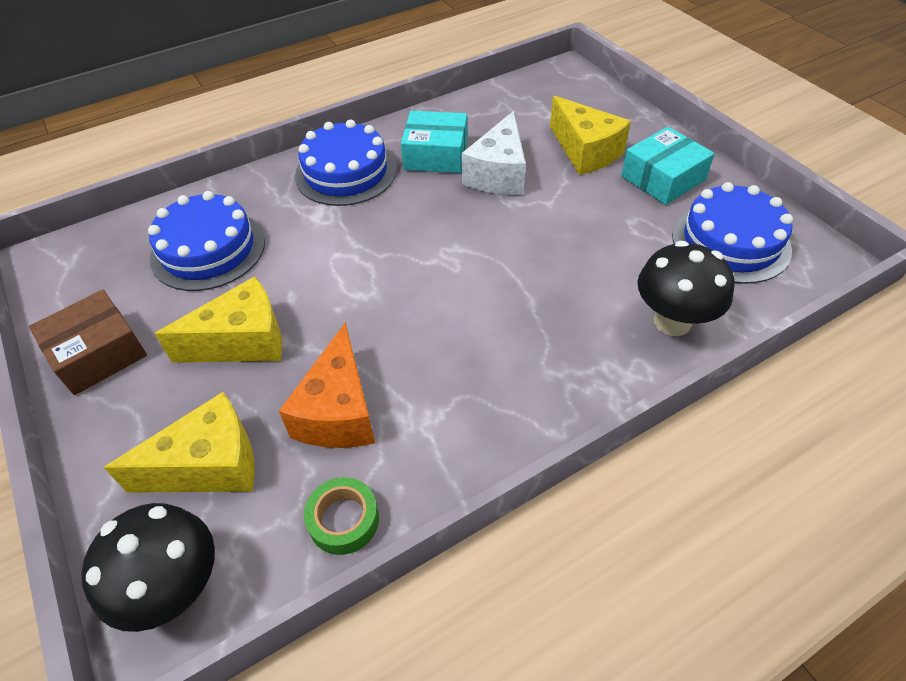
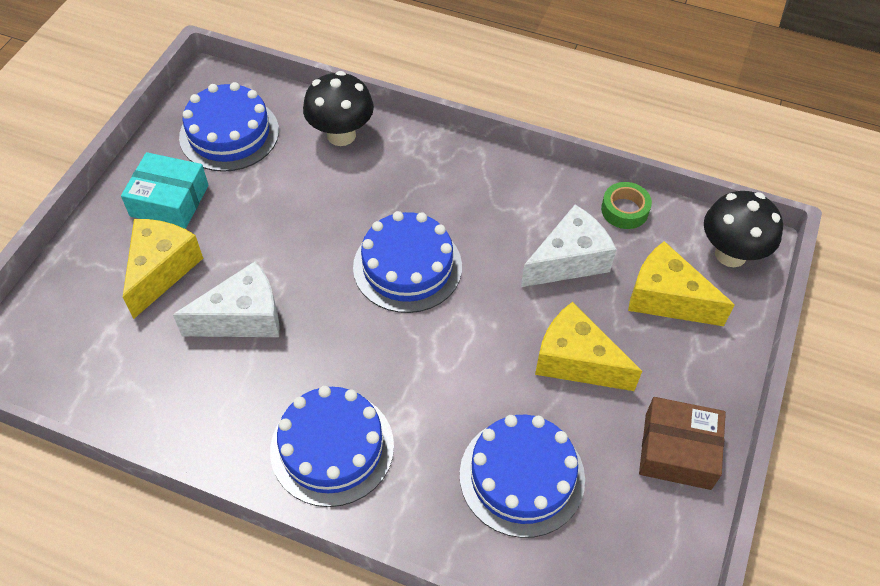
camera: 130 degrees left, 5 degrees up
orange cheese [279,322,375,448] -> white cheese [521,205,616,287]
turquoise box [401,111,467,173] -> none
none -> blue cake [353,211,462,313]

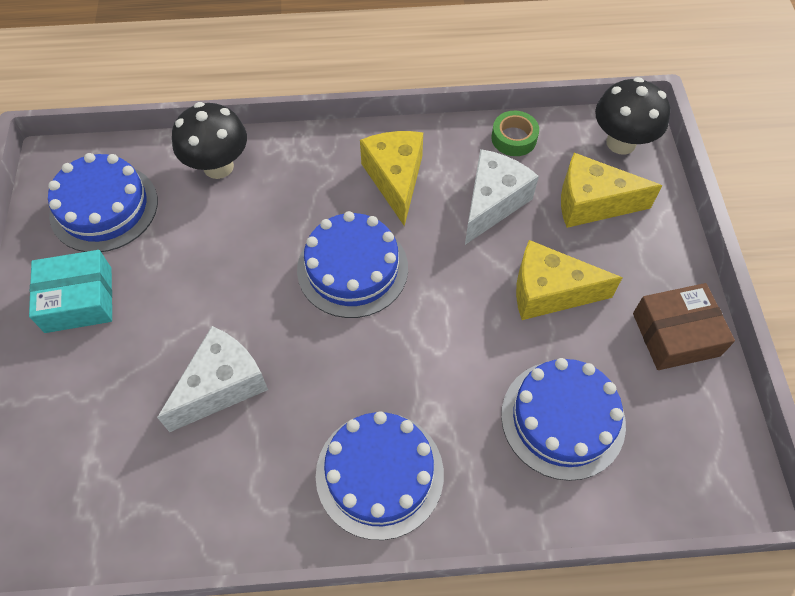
camera: 25 degrees left, 5 degrees up
yellow cheese [123,219,203,319] -> yellow cheese moved to [360,131,423,226]

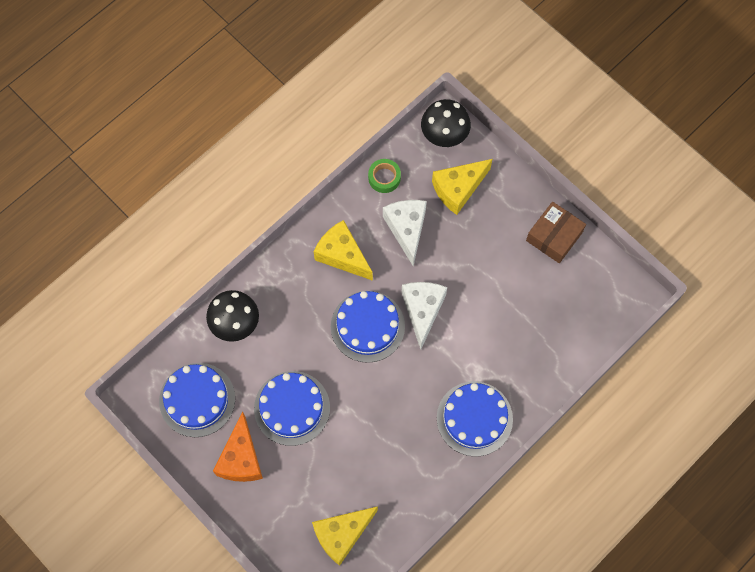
camera: 40 degrees left, 10 degrees up
turquoise box [29,250,112,333] -> orange cheese [213,412,263,482]
white cheese [157,326,268,432] -> white cheese moved to [402,282,447,349]
blue cake [501,358,626,481] -> blue cake moved to [254,371,330,446]
yellow cheese [516,240,623,320] -> yellow cheese moved to [312,506,378,566]

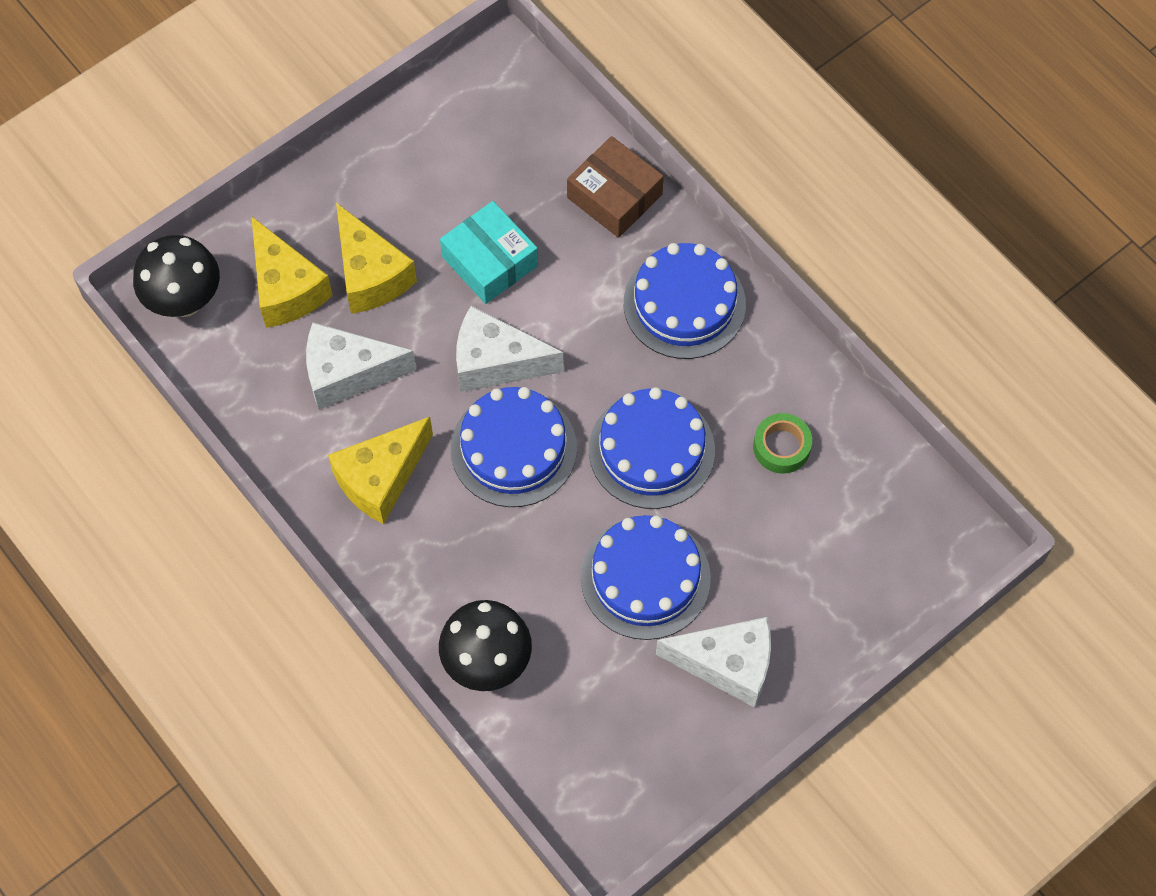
camera: 85 degrees left, 5 degrees down
blue cake [159,363,235,437] -> blue cake moved to [589,387,715,509]
orange cheese [213,412,263,482] -> white cheese [656,617,771,708]
yellow cheese [312,506,378,566] -> yellow cheese moved to [336,203,417,314]
green tape [368,159,401,193] -> green tape moved to [753,413,812,474]
brown box [526,202,586,263] -> brown box moved to [567,136,664,238]
none -> turquoise box [440,201,538,304]

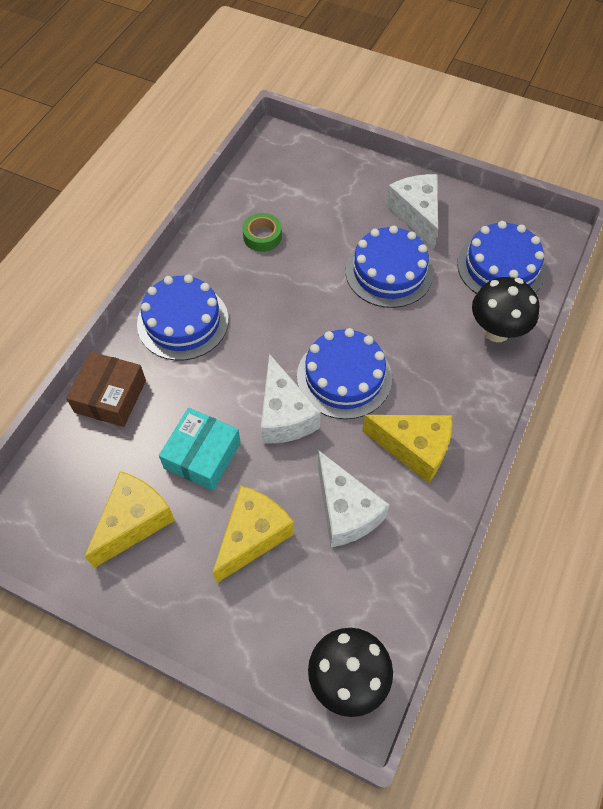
camera: 115 degrees left, 5 degrees down
yellow cheese [251,216,333,328] -> yellow cheese moved to [84,471,175,568]
blue cake [589,387,715,509] -> blue cake moved to [457,221,546,294]

